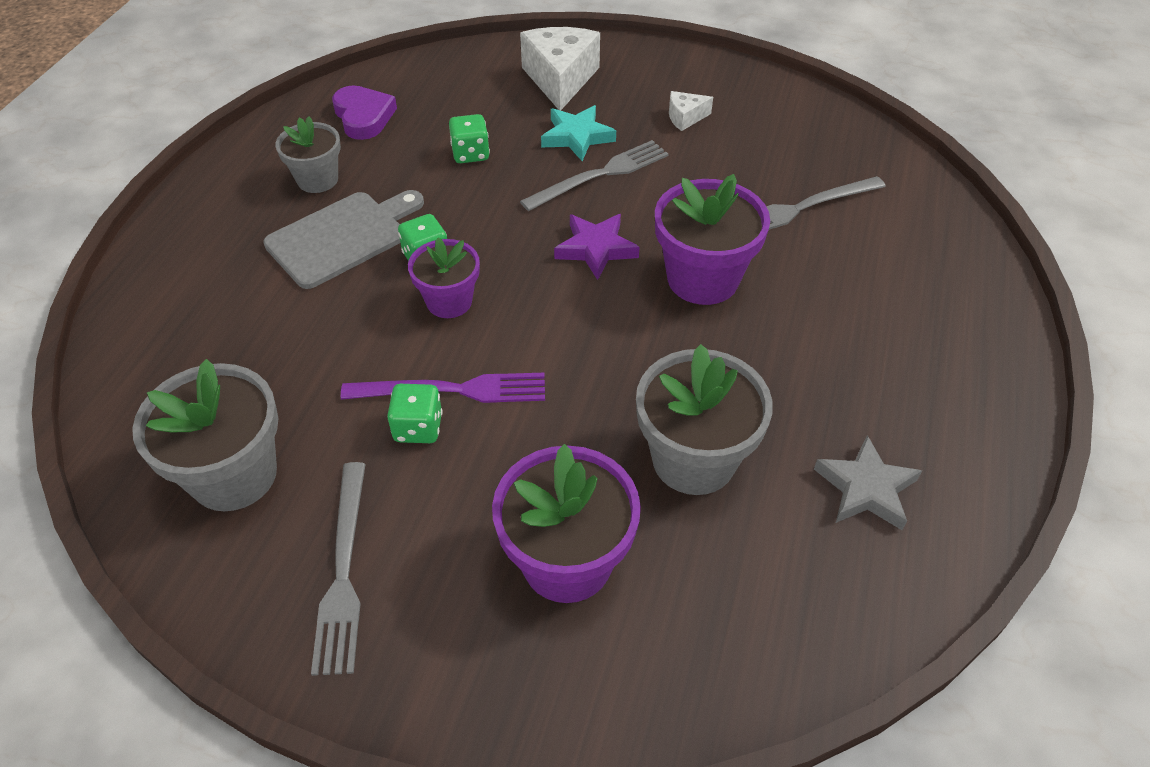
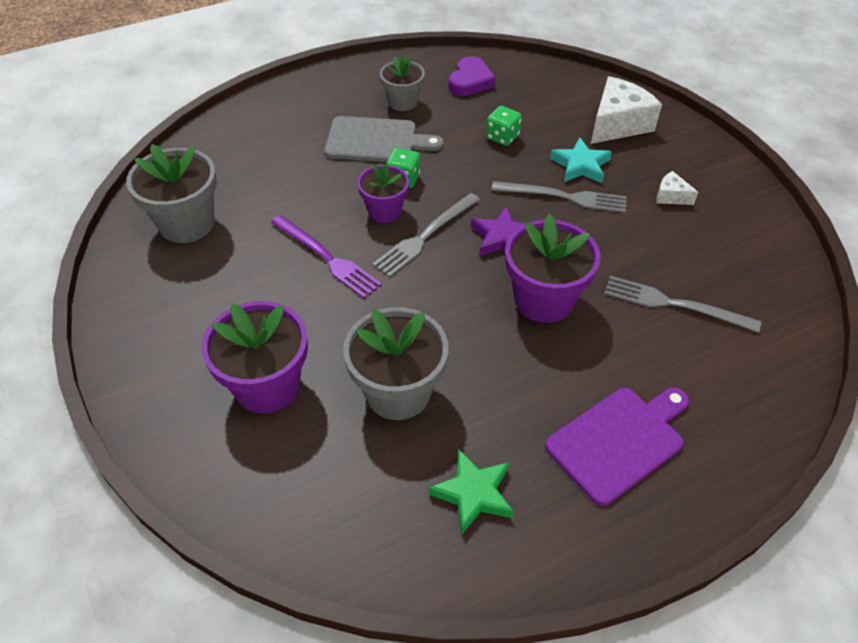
camera: 45 degrees right, 0 degrees up
grey fork [311,462,366,676] -> grey fork moved to [372,193,480,277]
green dice [387,384,443,443] -> none
grey star [814,435,922,530] -> green star [429,449,514,534]
none -> purple cutting board [545,388,689,506]

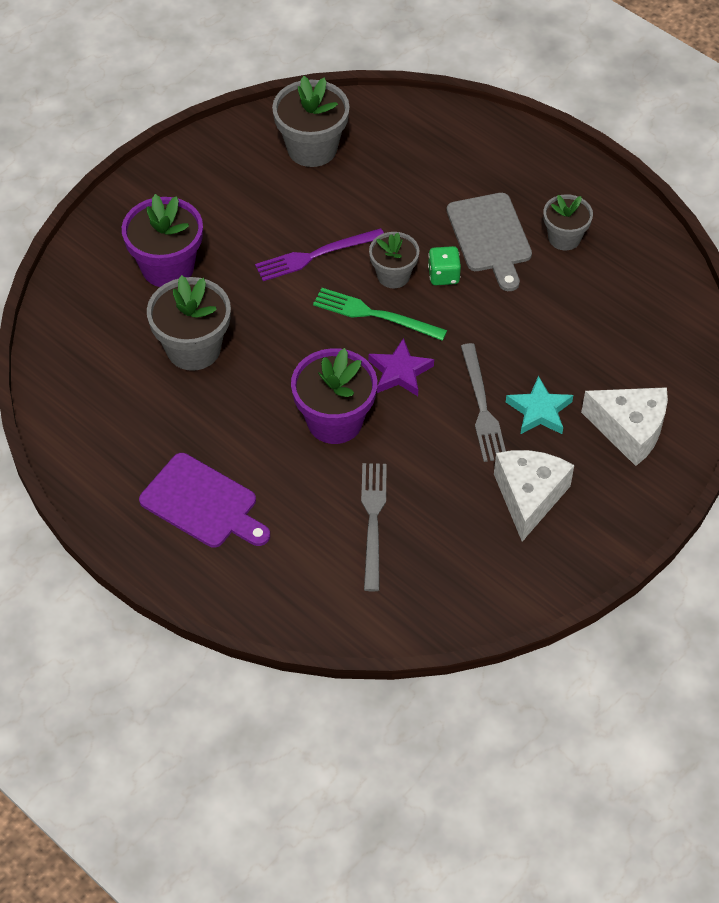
camera: 70 degrees right, 5 degrees up
purple fork [271,215,382,298] -> purple fork turned 45 degrees clockwise [255,228,384,281]
purple flower pot [357,163,409,223] -> grey flower pot [369,232,419,288]
grey fork [372,193,480,277] -> green fork [313,288,447,341]
green star [429,449,514,534] -> none
purple heart [448,56,496,96] -> none
green dice [486,106,522,146] -> none
white cheese [656,171,698,205] -> white cheese [494,450,574,541], size x2.07

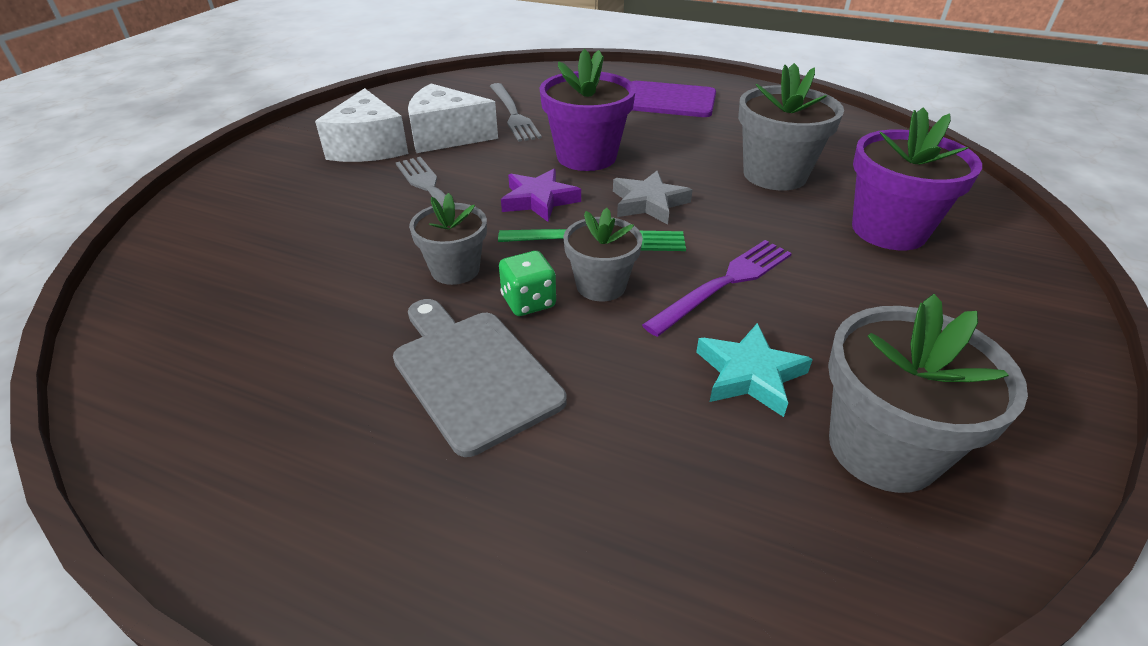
camera: 160 degrees right, 15 degrees down
turquoise star [506,376,573,435] -> turquoise star moved to [696,323,813,417]
grey flower pot [543,194,593,250] -> grey flower pot moved to [409,193,487,285]
white cheese [581,387,668,466] -> white cheese moved to [408,84,498,153]
none -> grey star [613,171,693,224]

